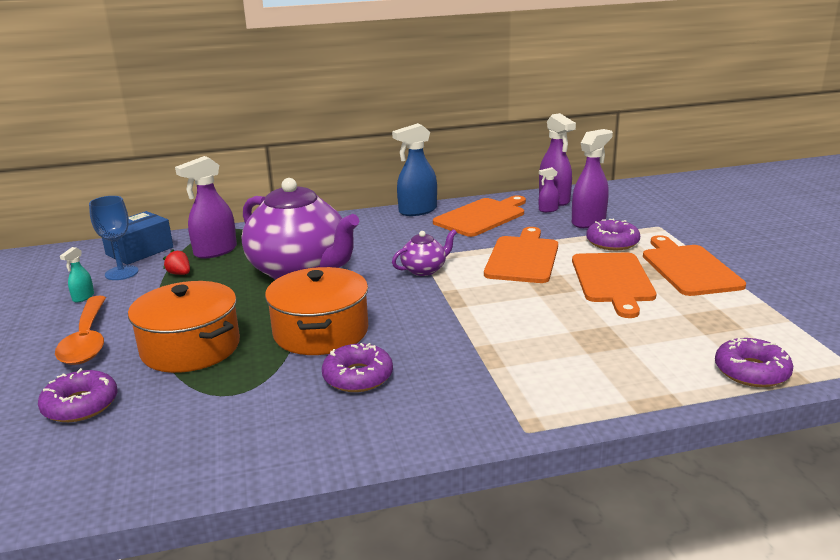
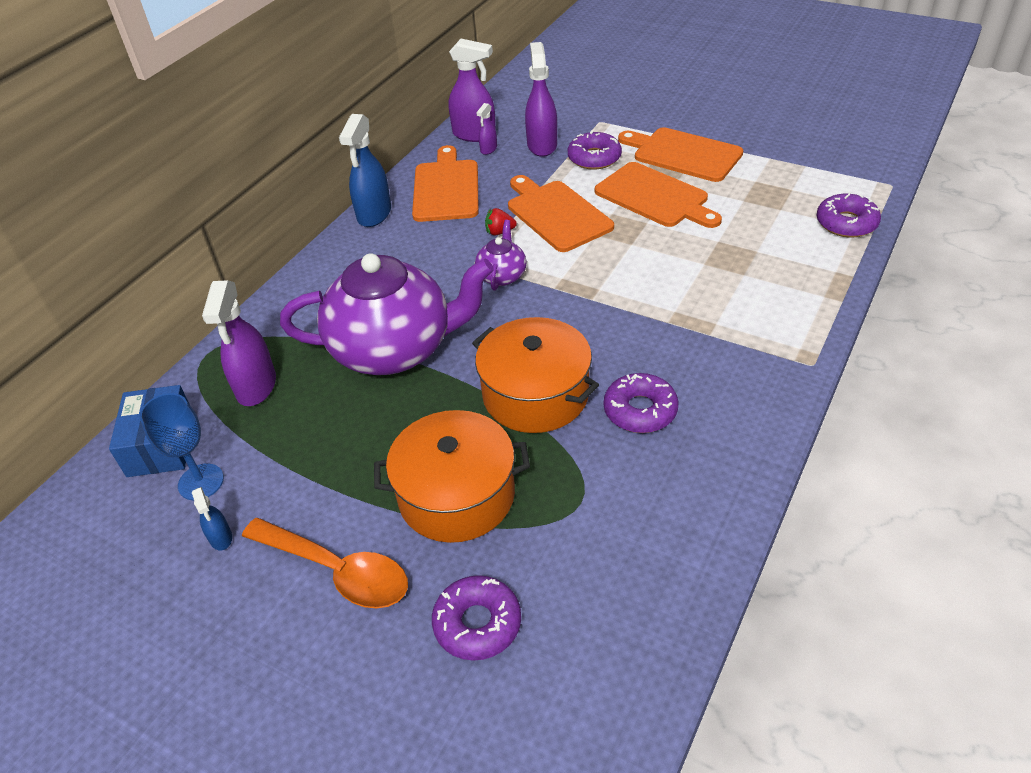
camera: 45 degrees left, 20 degrees up
turquoise spray bottle [60,247,94,302] -> blue spray bottle [192,487,232,550]
red strawberry [163,249,190,275] -> red strawberry moved to [485,208,517,235]

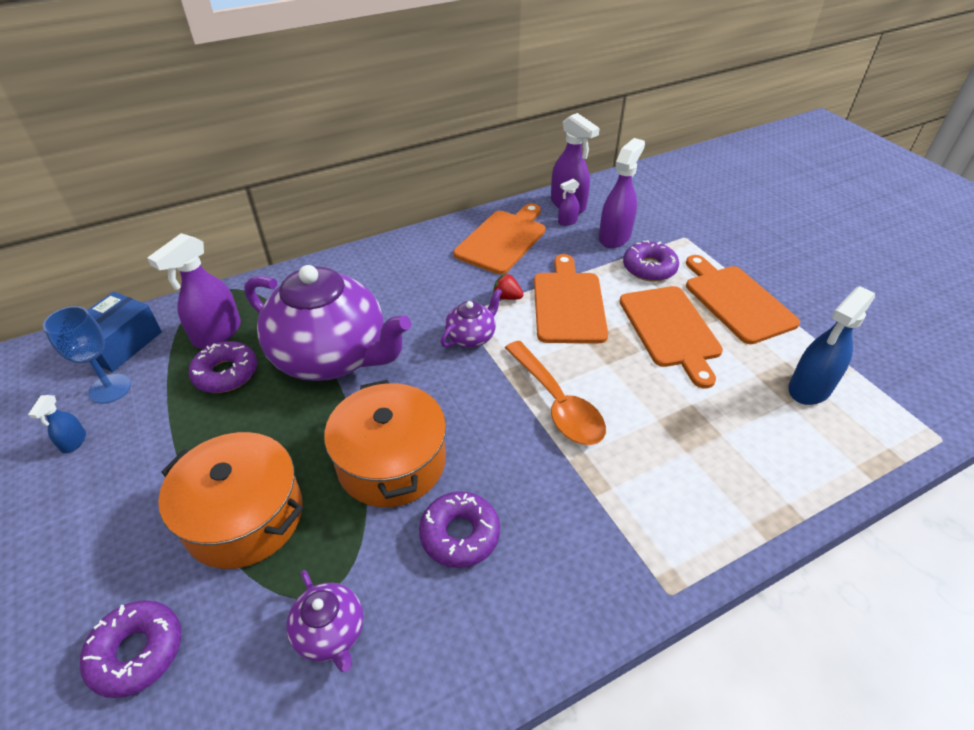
camera: 30 degrees right, 0 degrees up
orange spoon [242,518,408,609] -> orange spoon moved to [505,341,606,445]
blue spray bottle [339,114,391,227] -> blue spray bottle moved to [788,286,875,405]
purple donut [816,192,881,237] -> purple donut moved to [188,341,257,393]
none -> purple teapot [286,570,364,672]

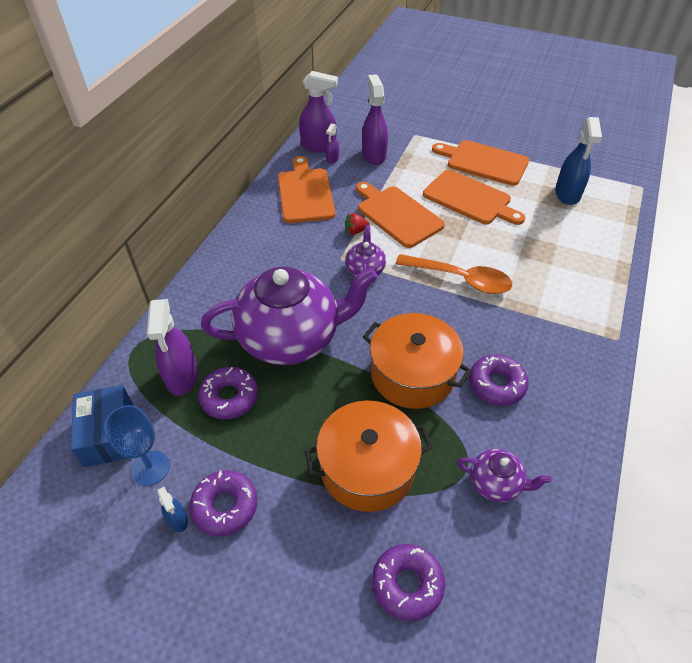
camera: 40 degrees left, 5 degrees up
purple donut [623,240,679,281] -> purple donut moved to [189,470,257,536]

